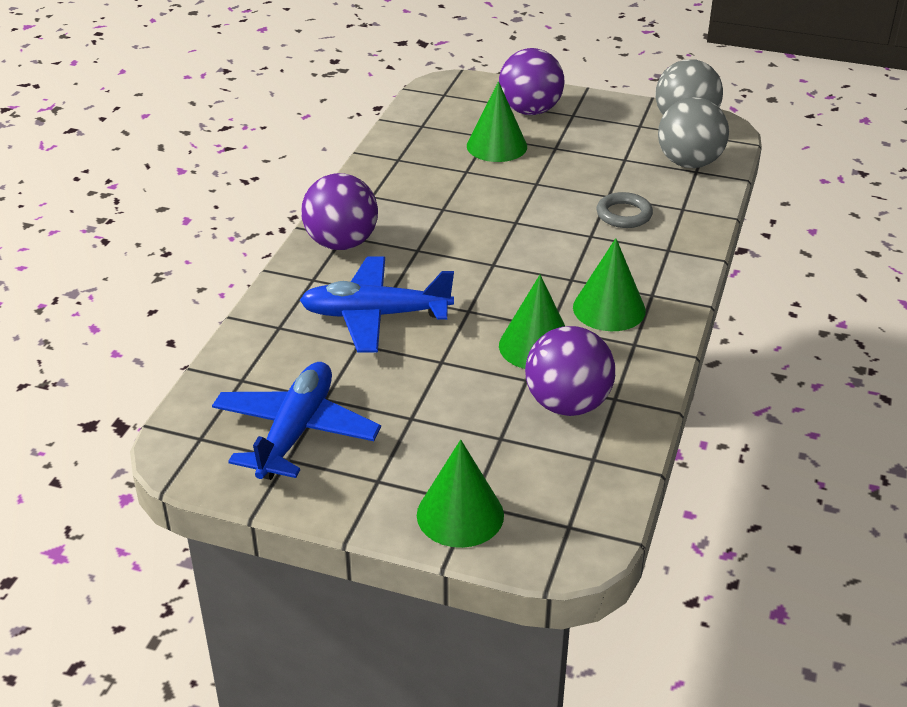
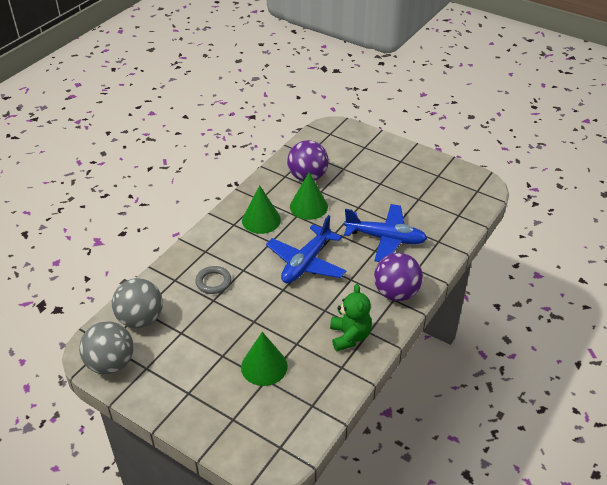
camera: 165 degrees left, 5 degrees up
blue plane [212,362,381,480] -> blue plane moved to [266,215,346,284]
green cone [417,440,504,548] -> none
purple ball [499,48,564,115] -> none
none -> green teddy bear [330,284,372,351]

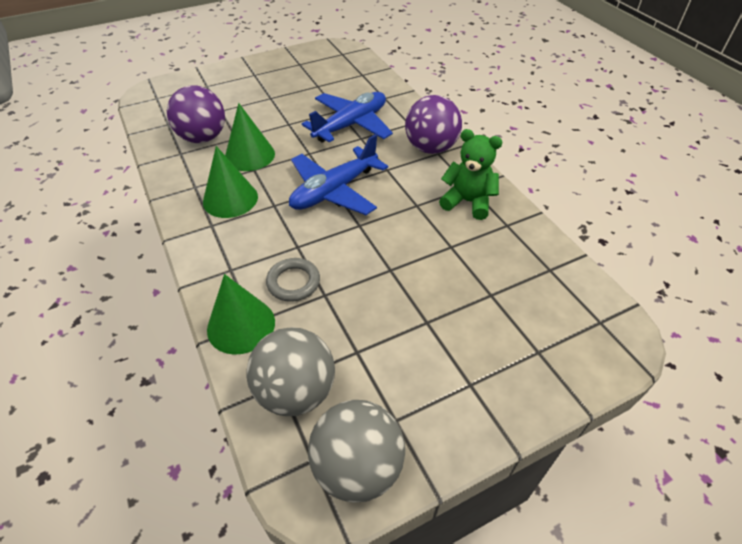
camera: 60 degrees left, 5 degrees up
green cone [241,332,288,386] -> green cone moved to [207,274,275,355]
blue plane [266,215,346,284] -> blue plane turned 75 degrees clockwise [289,134,388,215]

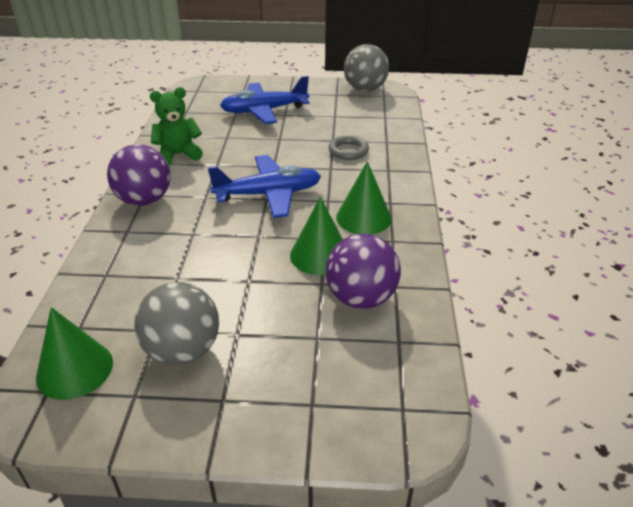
camera: 150 degrees left, 10 degrees down
green cone [207,274,275,355] -> green cone moved to [36,307,113,400]
grey ball [247,327,335,416] -> grey ball moved to [134,282,219,365]
blue plane [302,92,393,142] -> blue plane moved to [220,76,310,124]
green teddy bear [439,129,503,220] -> green teddy bear turned 105 degrees clockwise [150,87,203,165]

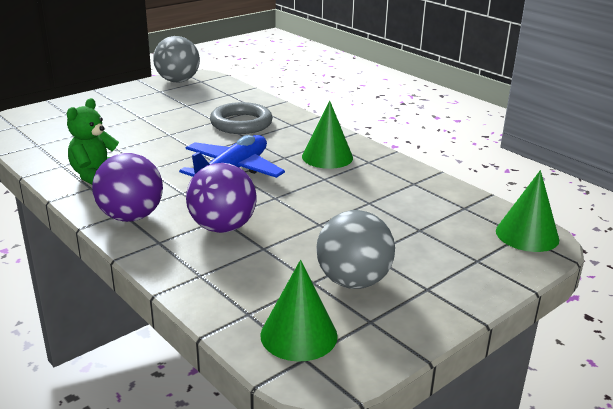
camera: 45 degrees left, 10 degrees down
blue plane [220,76,310,124] -> none
green cone [290,197,343,275] -> green cone moved to [496,170,560,252]
purple ball [326,234,401,309] -> purple ball moved to [186,163,257,233]
grey ring [328,136,369,160] -> grey ring [210,102,273,134], size x1.57

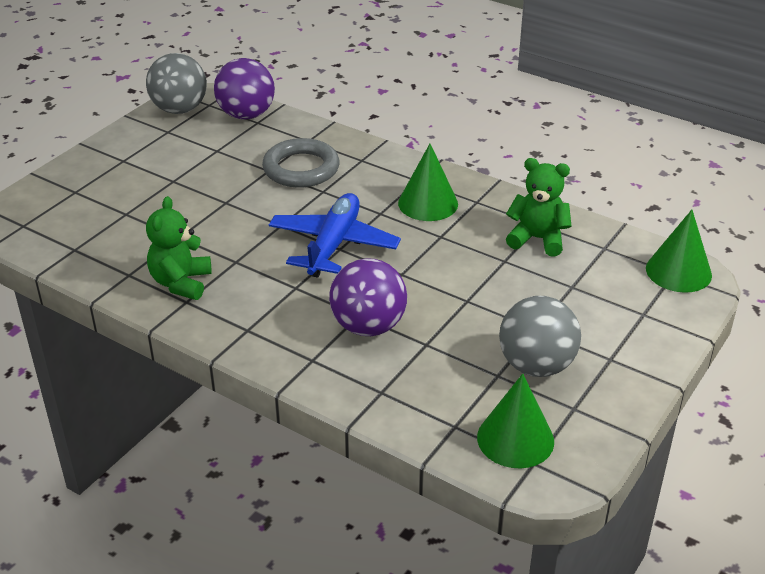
camera: 15 degrees left, 10 degrees up
purple ball [92,153,163,222] -> purple ball moved to [214,58,275,119]
none -> green teddy bear [506,158,572,256]

